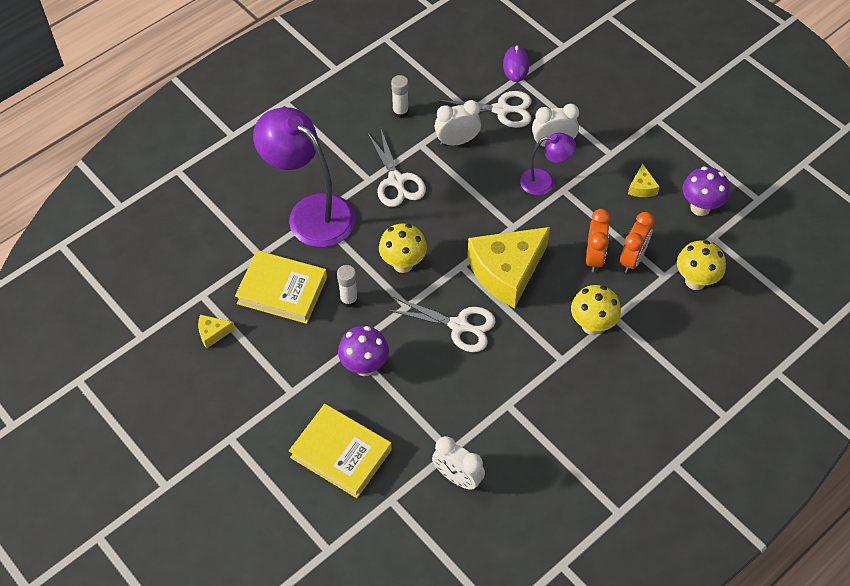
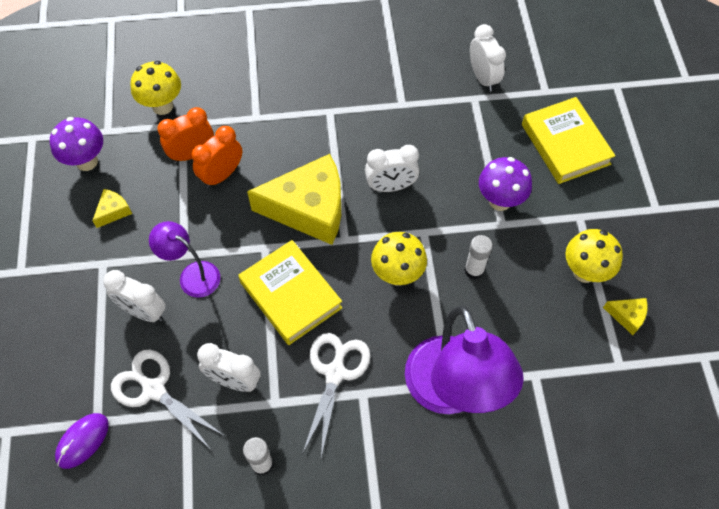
camera: 145 degrees left, 5 degrees up
yellow book [235,250,327,324] -> yellow book moved to [238,240,342,345]
white scissors [388,297,496,352] -> white clock [365,145,420,192]
yellow mushroom [571,285,621,335] -> yellow mushroom moved to [565,229,623,283]

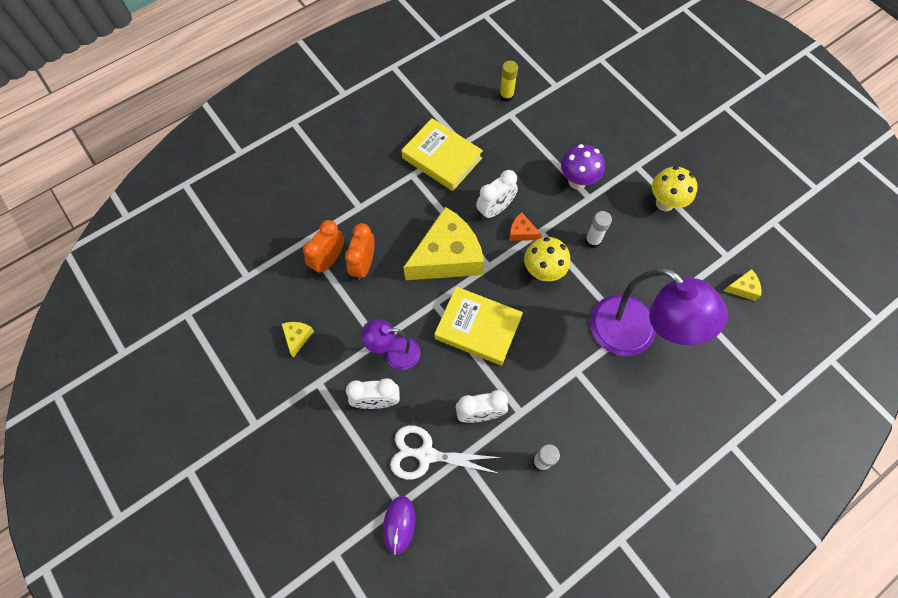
camera: 30 degrees left, 5 degrees up
purple mushroom [50,117,103,171] -> none
yellow mushroom [130,61,181,115] -> none
white scissors [302,333,371,458] -> none
white clock [470,24,506,92] -> yellow glue stick [499,61,518,102]
yellow book [522,97,616,184] -> yellow book moved to [401,118,483,191]
yellow cheese [603,298,648,335] -> yellow cheese moved to [724,269,762,301]
none -> orange cheese [509,212,542,241]

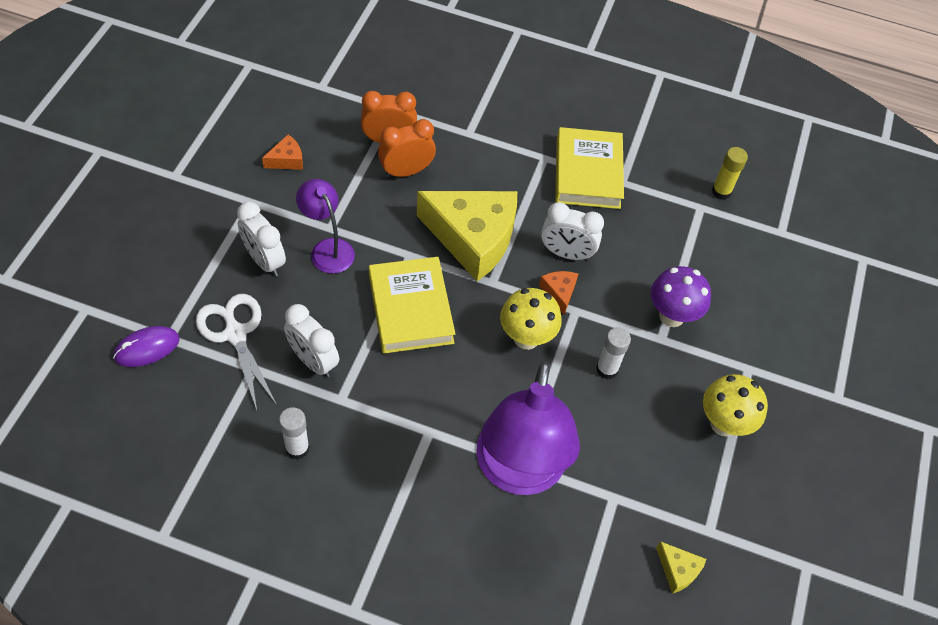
camera: 50 degrees right, 10 degrees down
yellow cheese [282,322,314,358] -> orange cheese [262,135,303,170]

